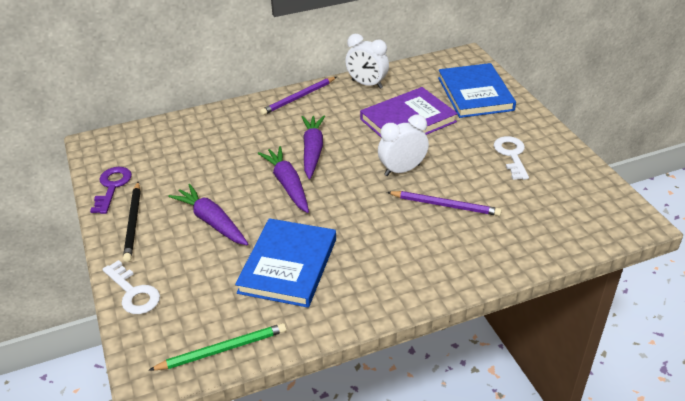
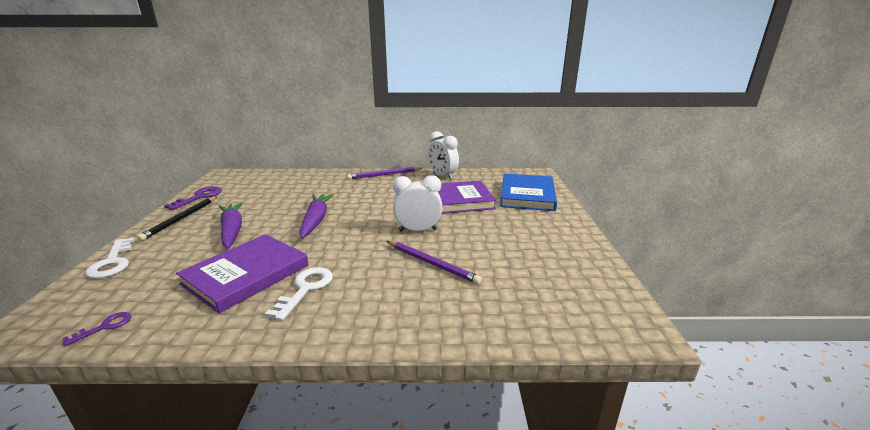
camera: 20 degrees right, 15 degrees down
green pencil [149,323,286,370] -> purple key [62,312,131,346]
blue book [235,218,336,308] -> purple book [176,234,309,313]
purple carrot [302,116,325,179] -> none
white key [494,136,529,180] -> white key moved to [265,267,333,321]

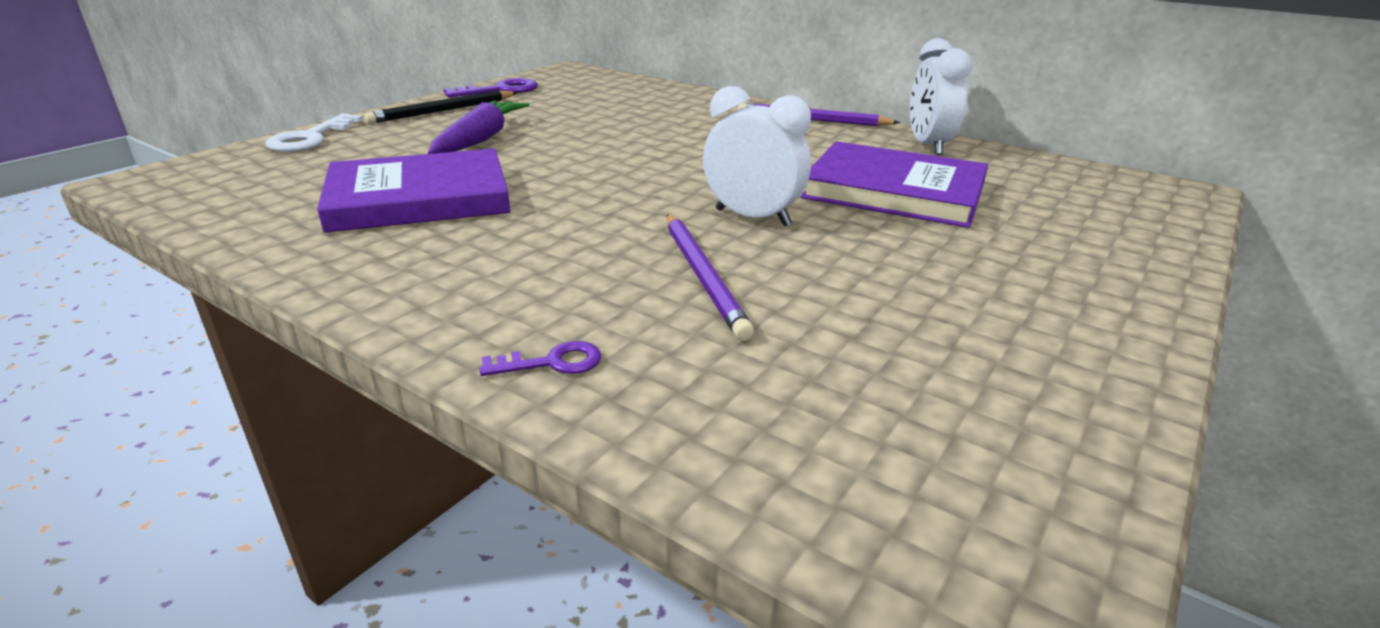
camera: 35 degrees right, 5 degrees up
purple key [62,312,131,346] -> purple key moved to [480,341,601,376]
white key [265,267,333,321] -> none
purple carrot [299,194,334,239] -> none
blue book [500,173,557,211] -> none

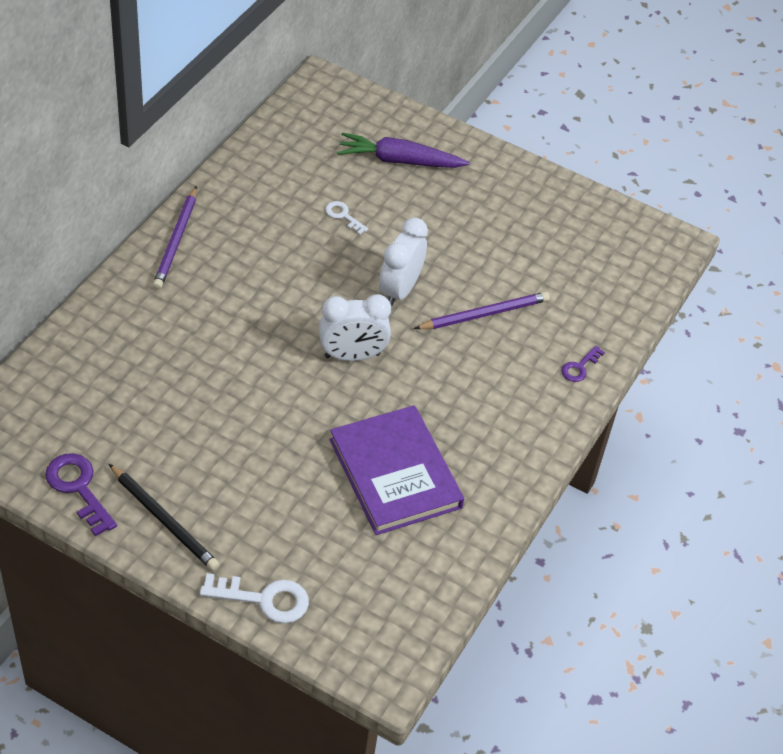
camera: 100 degrees left, 20 degrees up
purple carrot [428,100,529,154] -> purple carrot moved to [337,132,470,168]
purple key [480,341,601,376] -> purple key turned 120 degrees counterclockwise [561,345,605,382]
purple book [801,141,988,228] -> white key [325,201,368,235]
white clock [910,38,972,155] -> white clock moved to [319,294,391,361]

